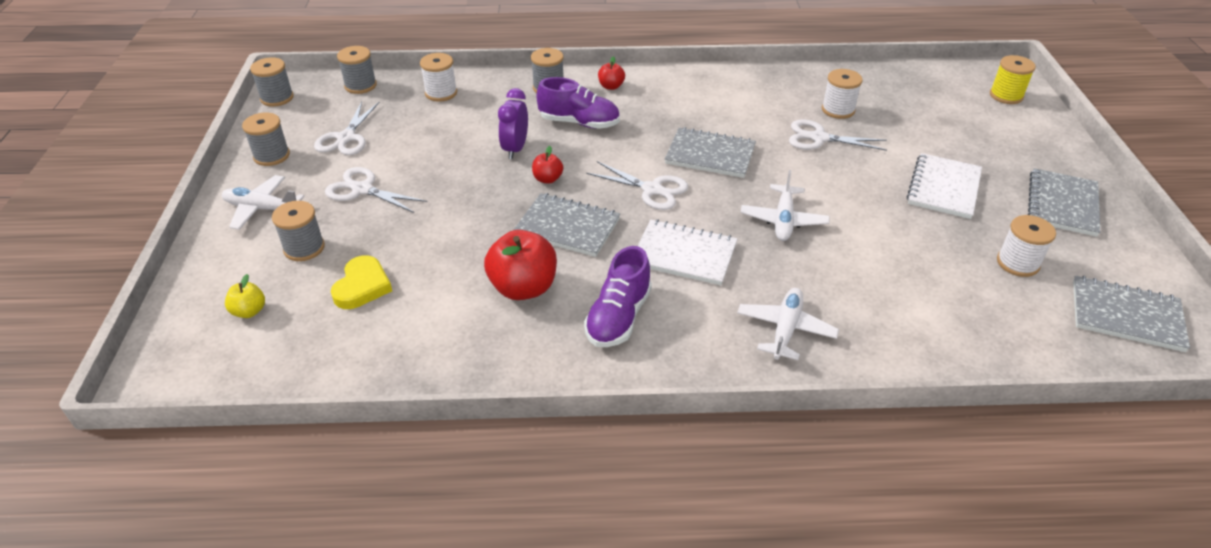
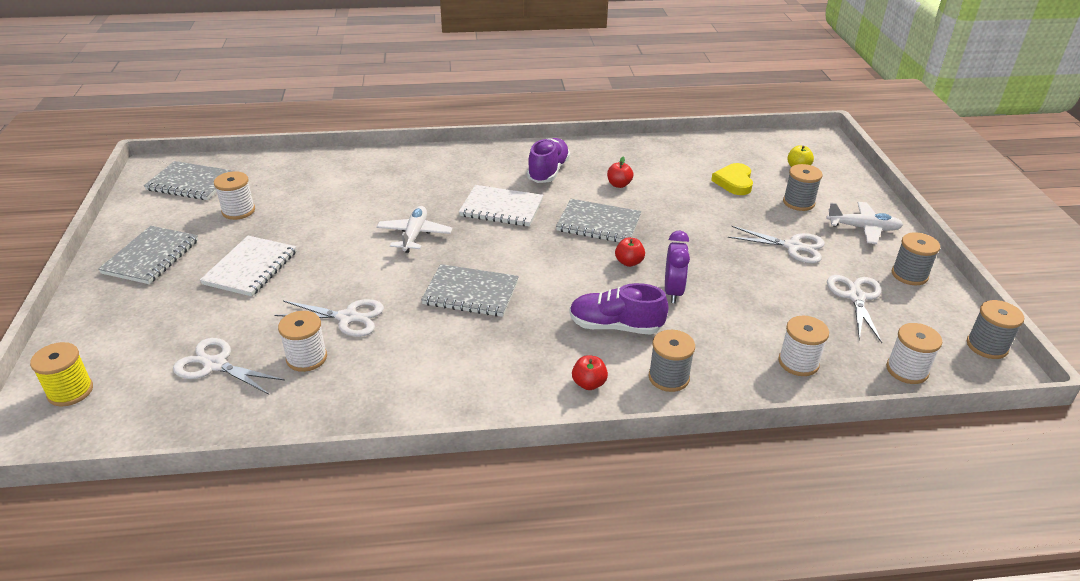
camera: 175 degrees right, 5 degrees down
grey spool [337,46,377,94] -> white spool [886,323,943,384]
red apple [484,230,557,300] -> red apple [607,156,633,188], size x0.51
white scissors [586,161,688,210] -> white scissors moved to [173,338,285,394]
white plane [737,288,839,360] -> none

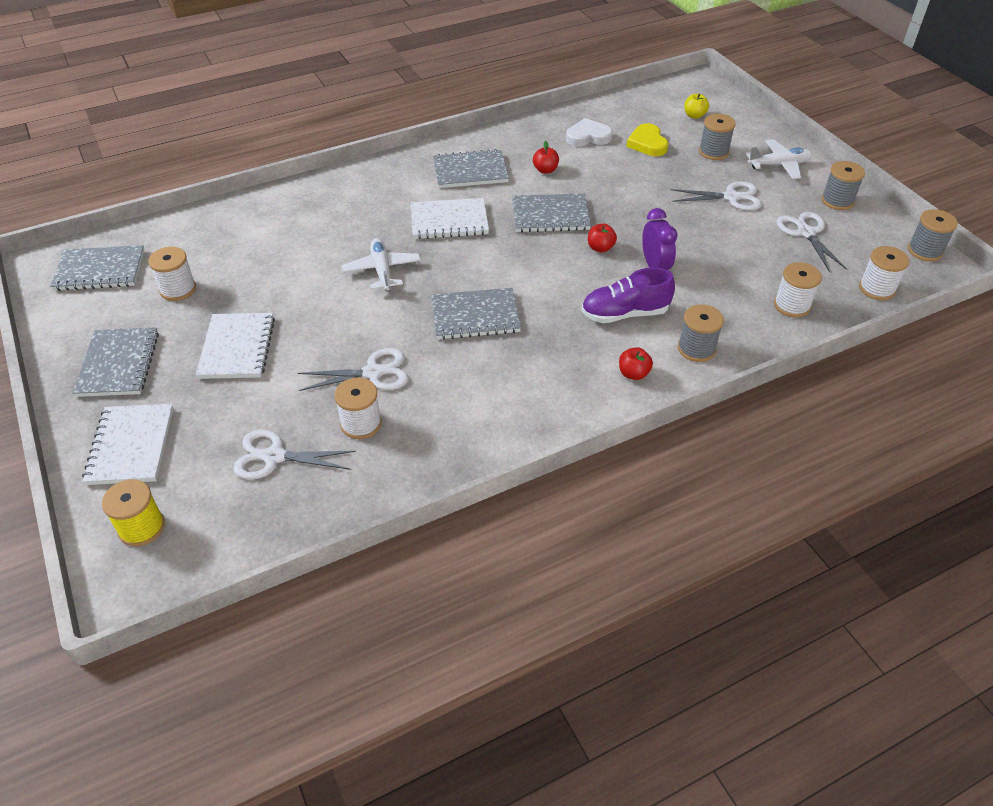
camera: 20 degrees left, 10 degrees up
purple shoe [527,138,570,183] -> grey notebook [433,149,509,188]
none -> white notebook [82,404,173,485]
none -> white heart [566,118,613,146]

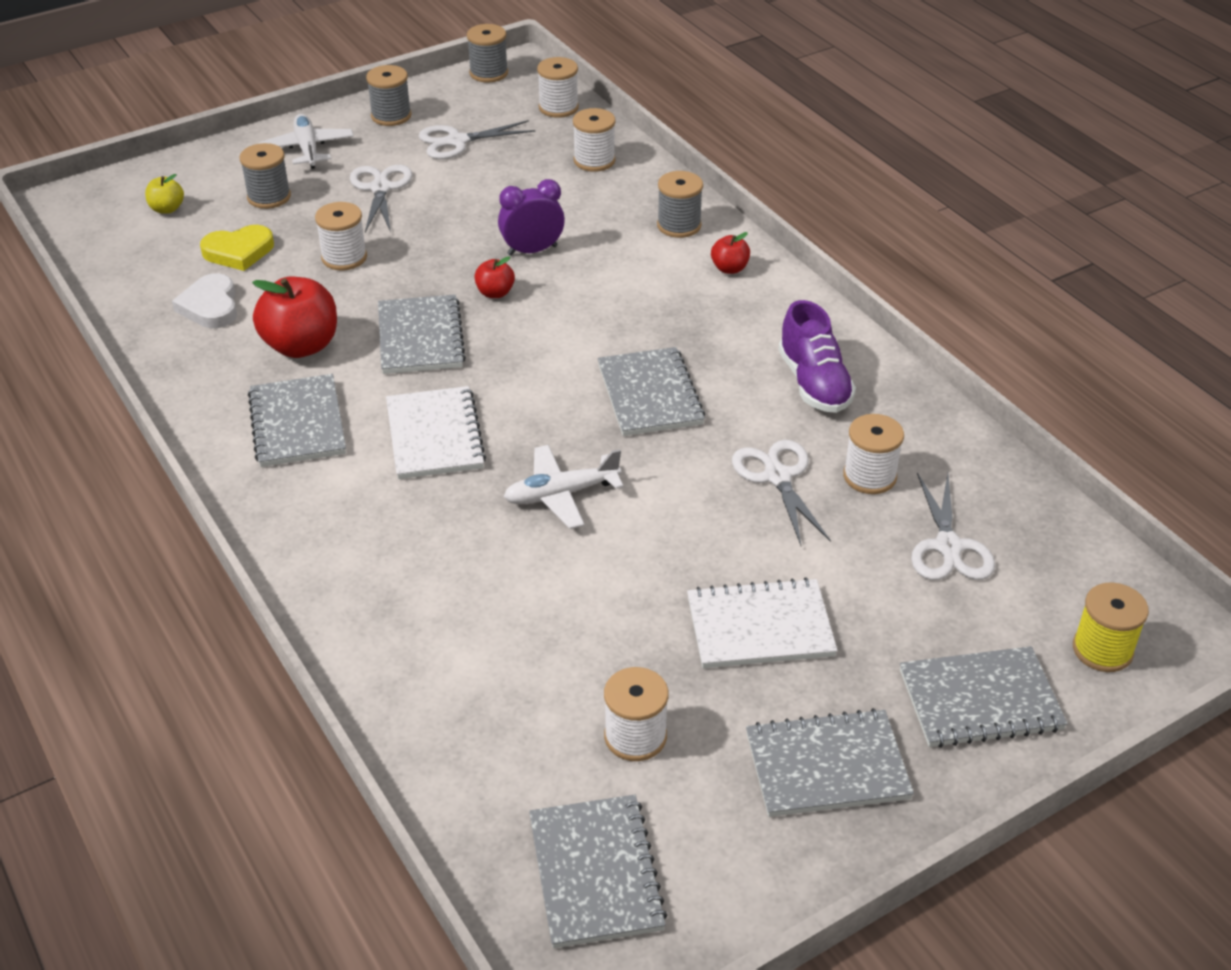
camera: 95 degrees left, 5 degrees down
white notebook [82,404,173,485] -> grey notebook [900,646,1068,748]
red apple [533,141,559,174] -> red apple [252,277,337,358], size x1.97
purple shoe [581,267,675,323] -> purple shoe moved to [778,300,856,413]
none -> white spool [315,202,367,270]

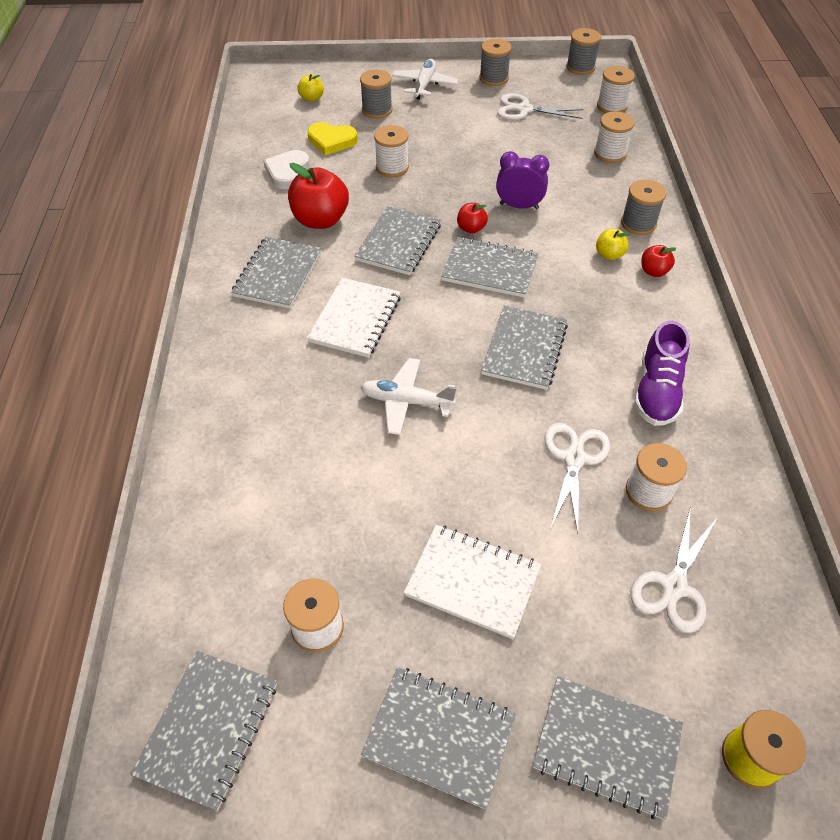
camera: 30 degrees right, 10 degrees up
white scissors [350,165,412,232] -> none
none -> grey notebook [441,237,539,298]
none -> yellow apple [596,229,629,260]

